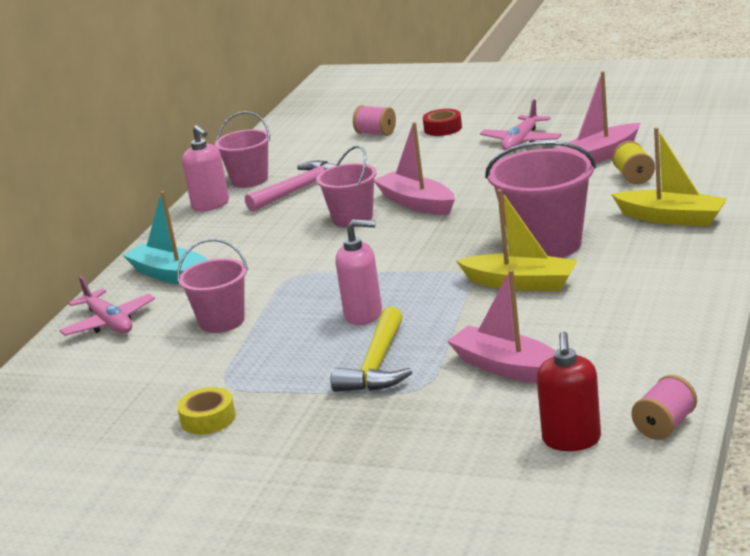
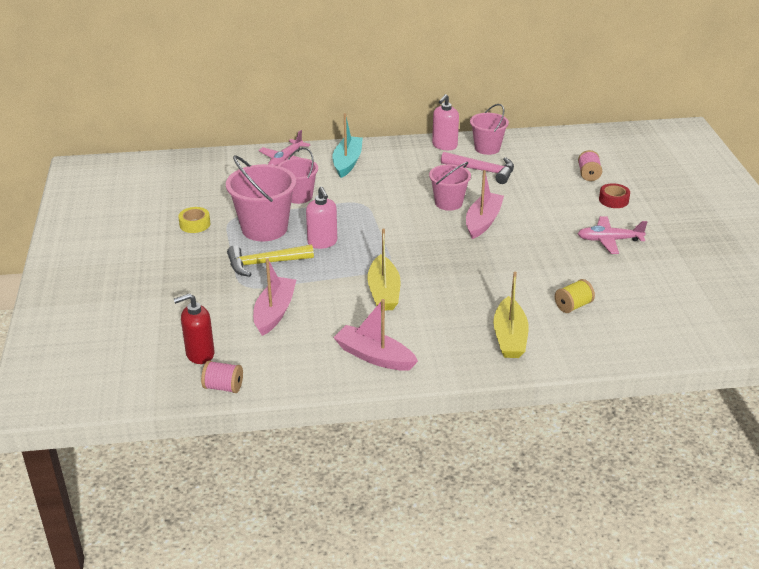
camera: 60 degrees right, 10 degrees up
pink bucket [485,141,596,258] -> pink bucket moved to [226,155,296,242]
pink boat [556,71,640,164] -> pink boat moved to [333,299,418,371]

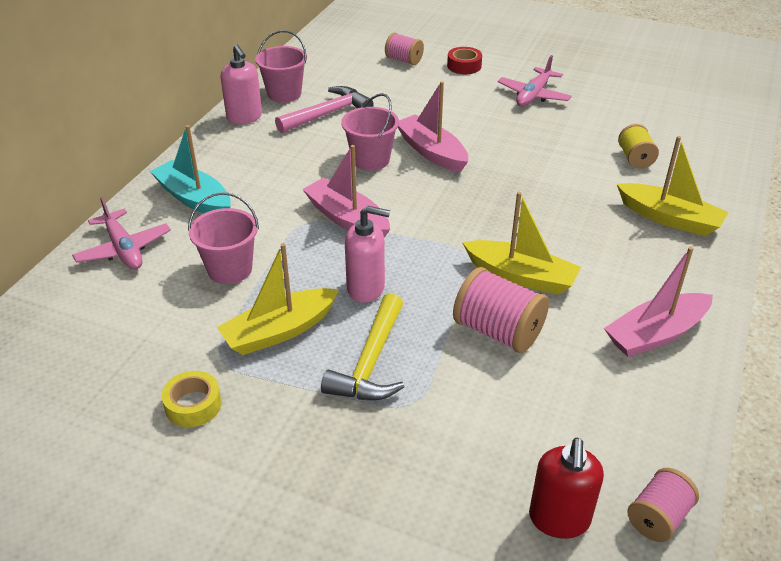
camera: 60 degrees left, 5 degrees up
pink bucket [226,155,296,242] -> yellow boat [217,243,339,355]
pink boat [253,258,296,336] -> pink boat moved to [302,145,390,238]
none -> pink spool [453,267,549,353]

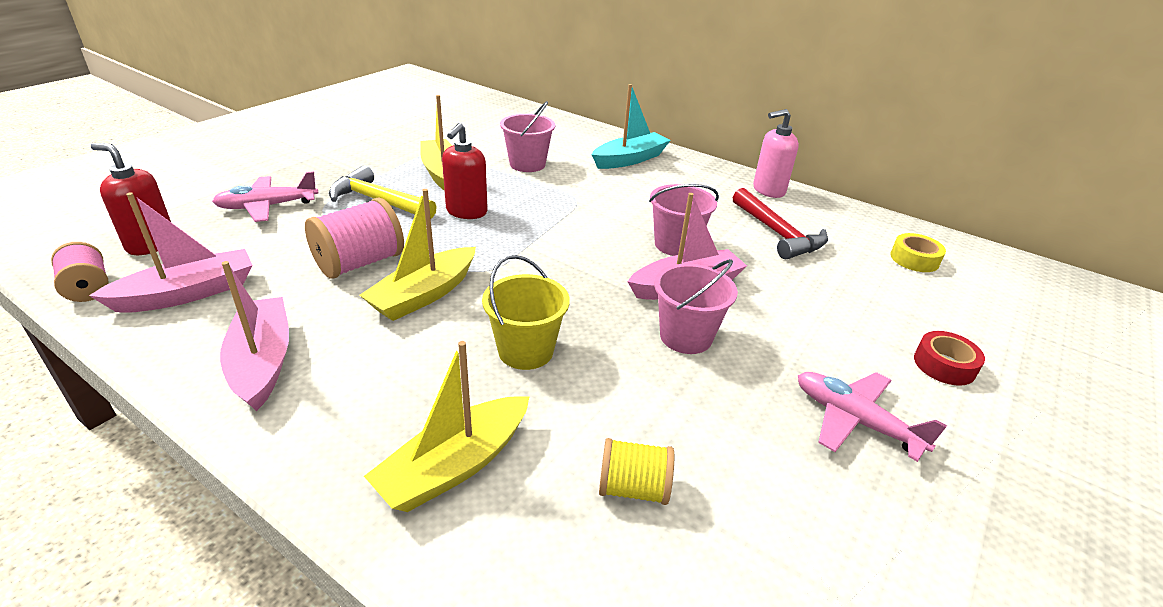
camera: 100 degrees right, 5 degrees down
pink plane [72,197,171,269] -> pink plane moved to [212,171,318,222]
yellow tape [161,371,222,427] -> yellow tape moved to [890,233,946,272]
pink bucket [255,30,307,103] -> pink bucket moved to [654,259,738,354]
pink hammer [275,86,374,133] -> red hammer [733,188,828,260]
pink boat [302,145,390,238] -> pink boat moved to [89,192,253,313]
pink soap dispenser [345,206,390,303] -> red soap dispenser [442,123,488,219]
pink spool [385,32,424,65] -> none
none -> yellow bucket [482,255,570,370]

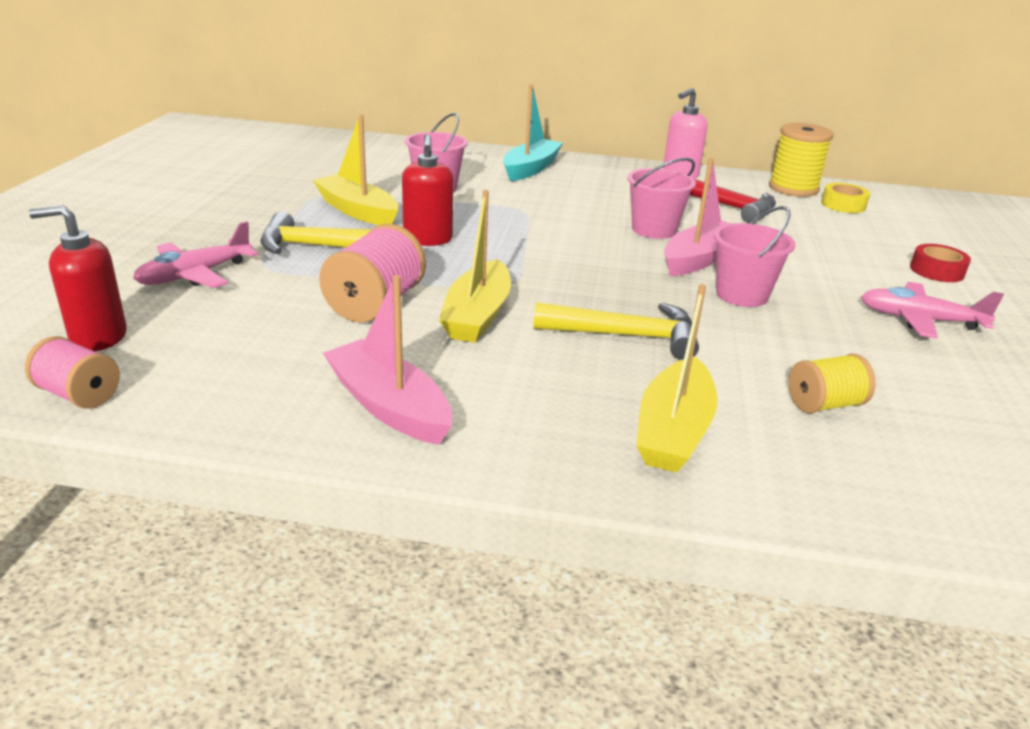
camera: 25 degrees left, 5 degrees down
pink boat [89,192,253,313] -> none
yellow bucket [482,255,570,370] -> yellow hammer [533,302,699,360]
none -> yellow spool [769,123,834,197]

